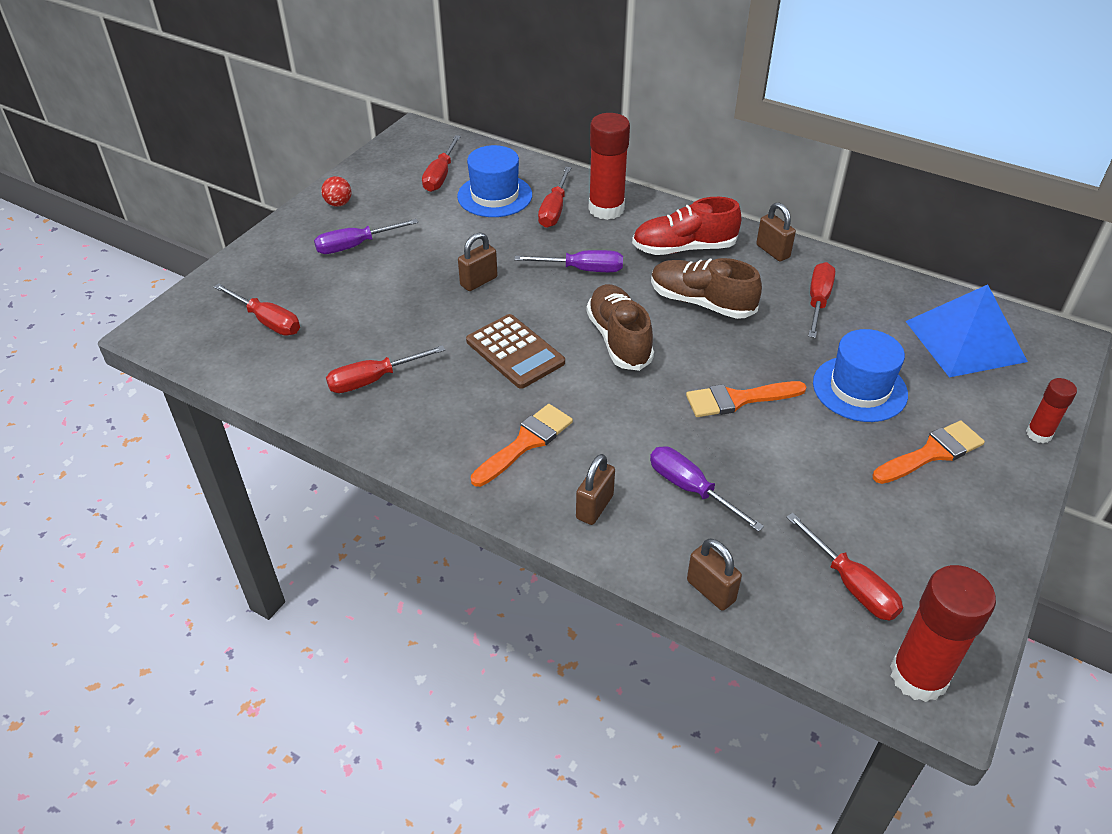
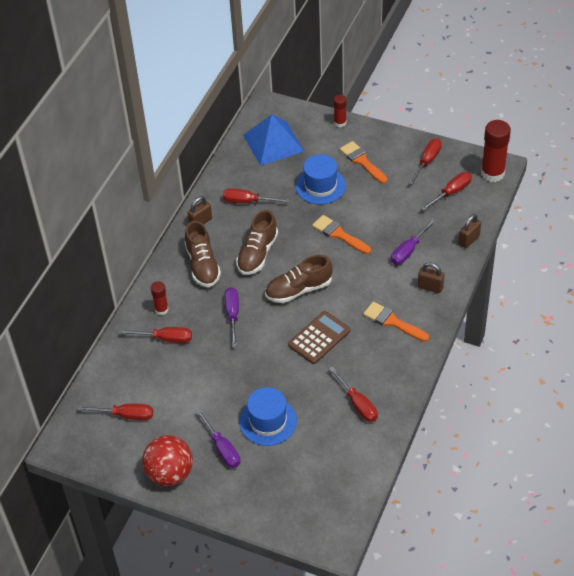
camera: 95 degrees left, 5 degrees up
red screwdriver [214,283,300,336] -> red screwdriver moved to [409,138,442,185]
red ball [321,176,352,207] -> red ball [142,435,193,486], size x2.18
blue hat [457,145,532,217] -> blue hat moved to [239,387,297,446]
brown padlock [458,232,498,291] -> none
red glue stick [589,113,630,220] -> red glue stick [151,282,169,315], size x0.54
red shoe [632,197,741,255] -> brown shoe [185,221,221,287]
orange brush [686,381,806,417] -> orange brush turned 150 degrees clockwise [312,215,371,254]

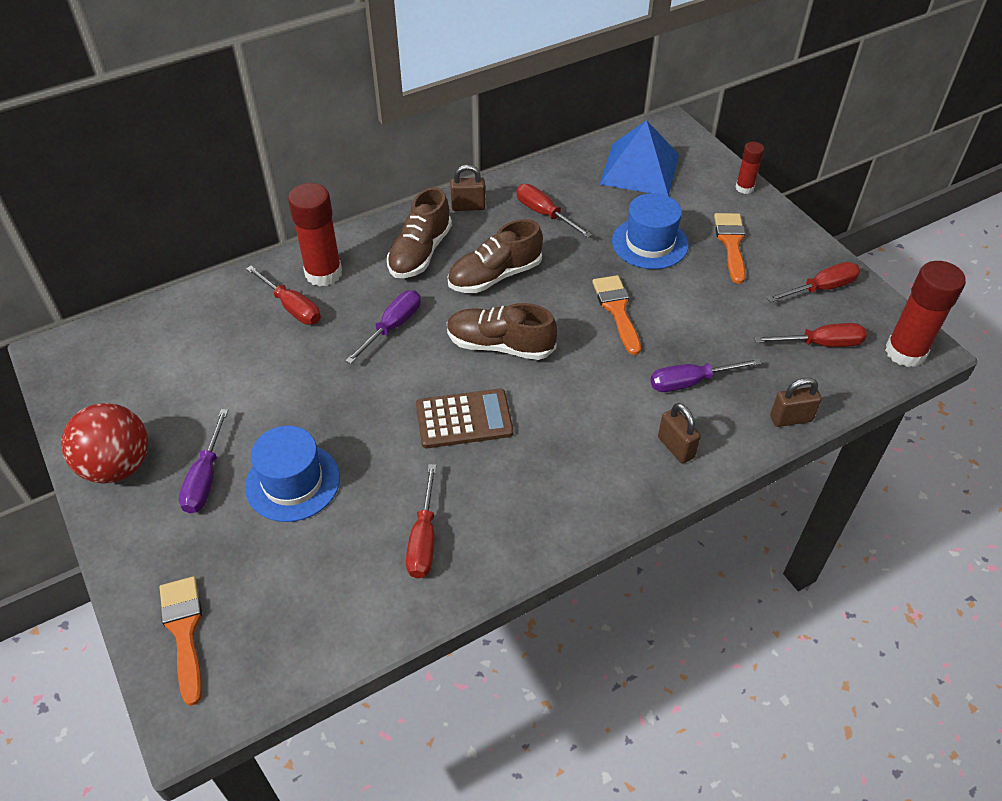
camera: 35 degrees right, 0 degrees up
red screwdriver [78,404,153,420] -> none
red glue stick [151,282,169,315] -> red glue stick [288,183,342,287], size x1.85
orange brush [363,302,429,342] -> orange brush moved to [160,576,202,706]

